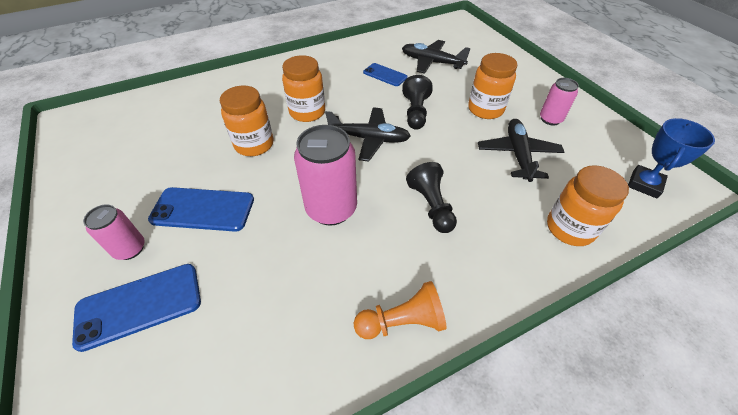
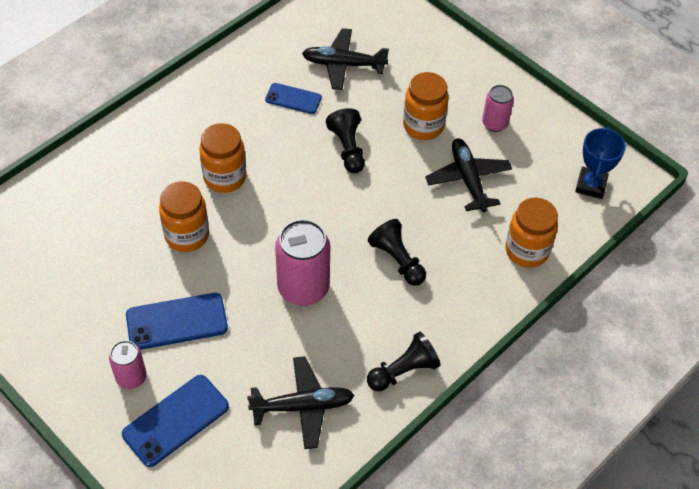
camera: 20 degrees left, 5 degrees up
black plane [325,107,411,162] -> black plane moved to [247,356,354,449]
orange pawn [354,281,447,339] -> black pawn [367,332,441,391]

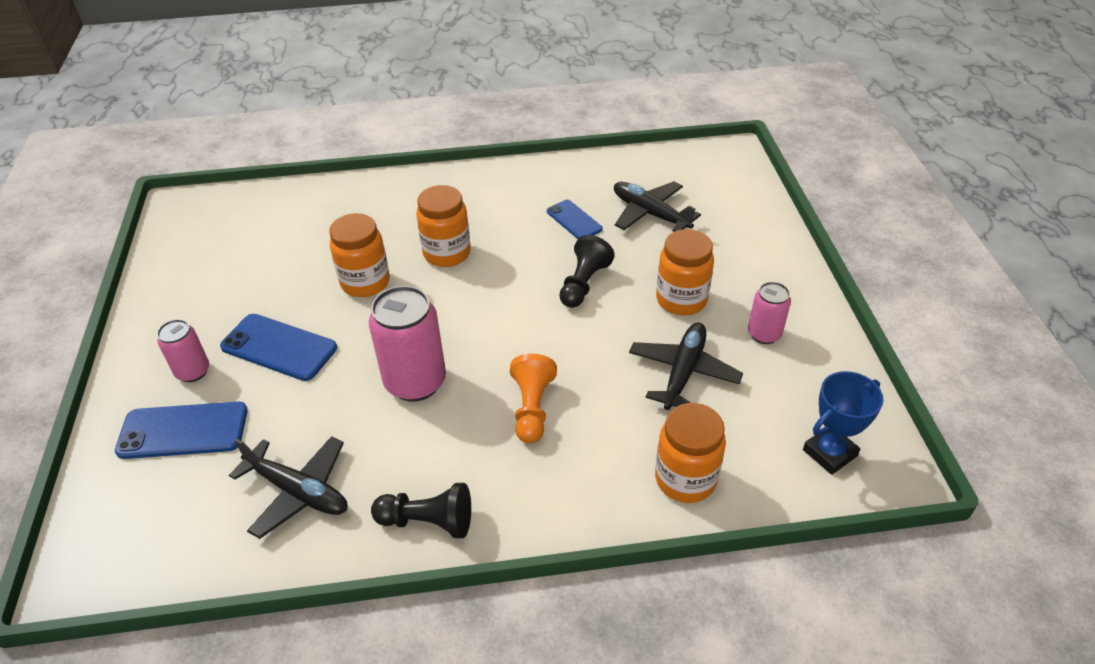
camera: 40 degrees right, 10 degrees down
black pawn [368,219,426,286] -> orange pawn [510,354,557,443]

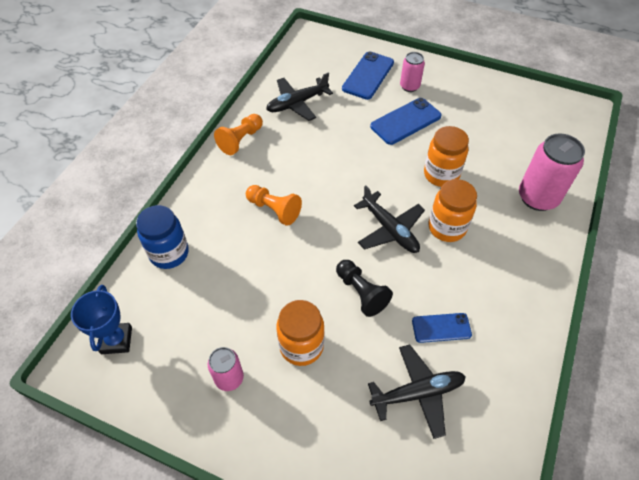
camera: 120 degrees right, 10 degrees up
pink can [369,286,446,401] -> pink can moved to [519,133,585,211]
black pawn [371,483,471,538] -> orange pawn [214,114,263,155]
black plane [629,323,743,410] -> black plane moved to [354,185,425,253]
orange jar [655,403,726,503] -> blue jar [136,205,189,269]

